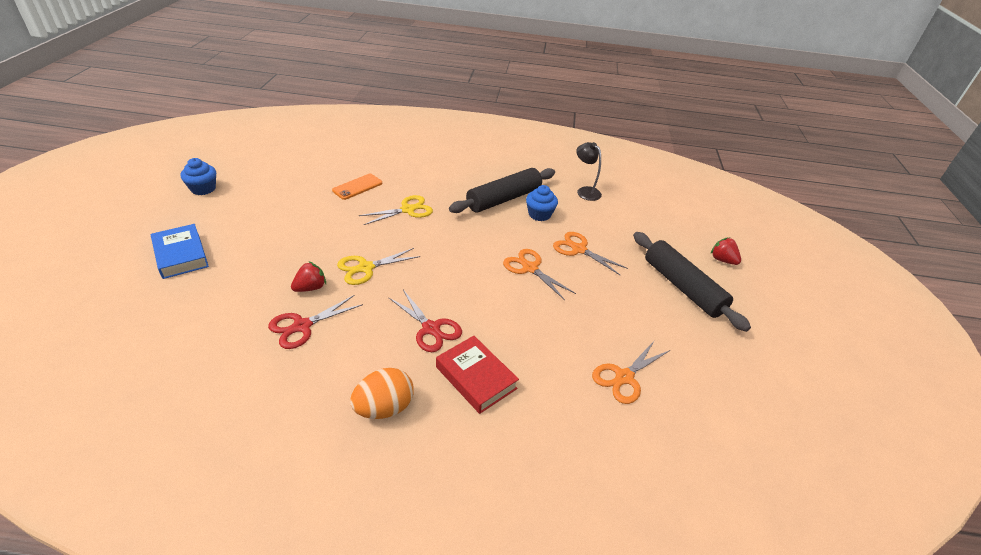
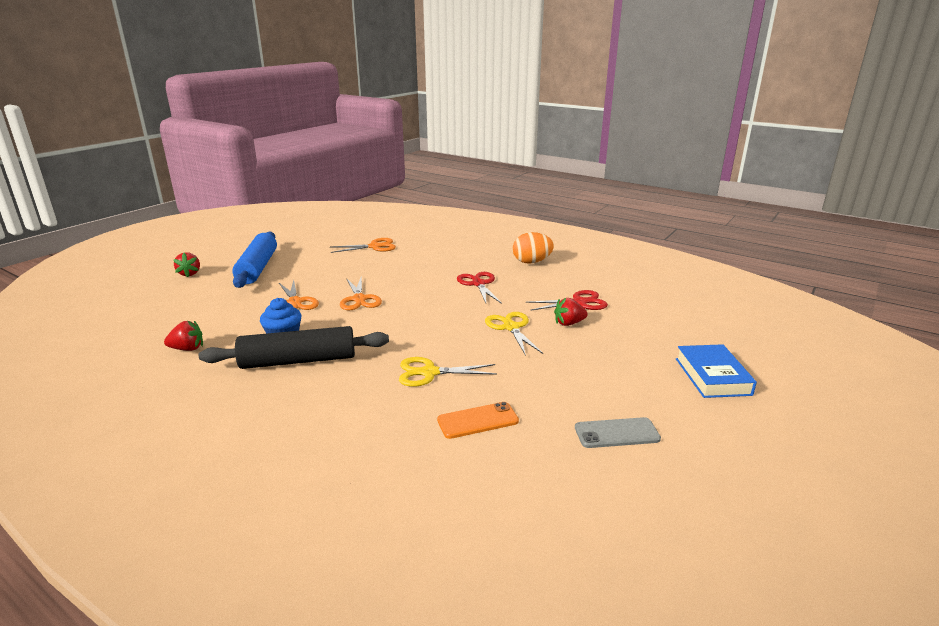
camera: 150 degrees left, 15 degrees down
blue cupcake [181,158,216,195] -> none
yellow scissors [337,248,421,285] -> yellow scissors turned 105 degrees counterclockwise [485,312,543,356]
red book [436,336,519,414] -> none
black lamp [576,142,602,201] -> red strawberry [164,321,203,351]
black rolling pin [633,232,751,332] -> blue rolling pin [232,232,277,288]
none -> grey phone [575,417,661,448]

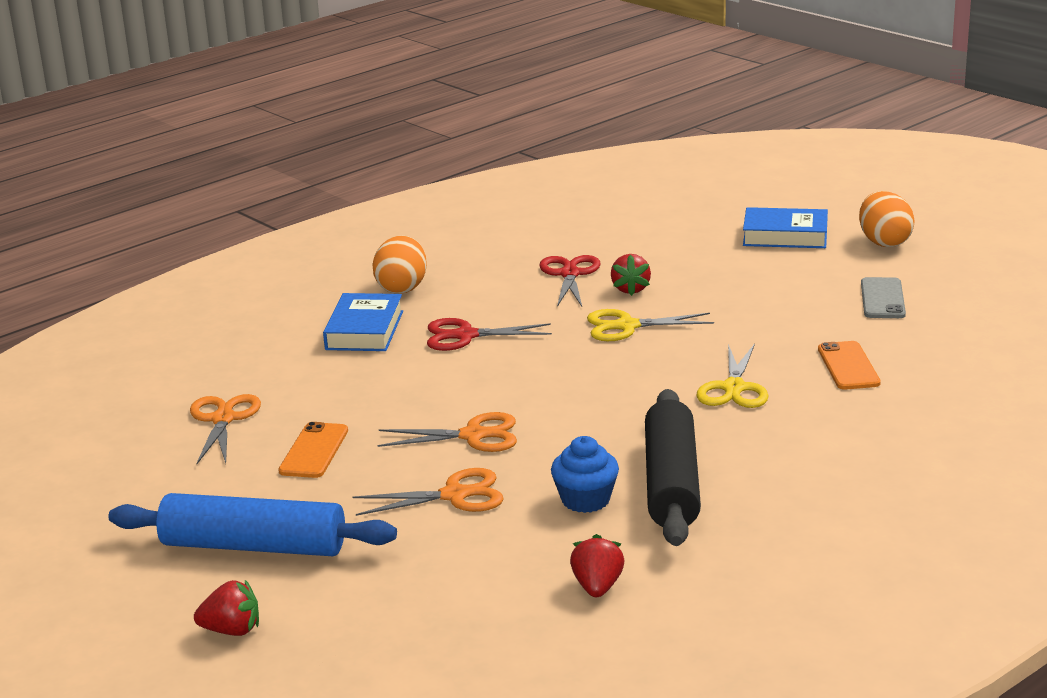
camera: 75 degrees left, 0 degrees up
none -> orange phone [278,422,348,478]
none -> blue book [323,293,403,351]
none -> orange egg [859,191,915,247]

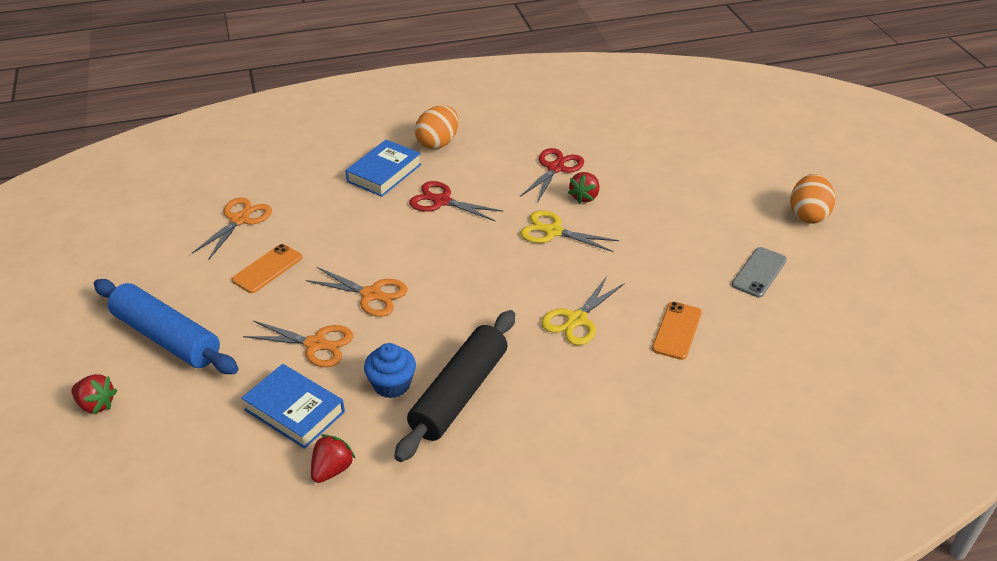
camera: 25 degrees right, 15 degrees up
blue book [743,207,828,248] -> blue book moved to [241,364,345,449]

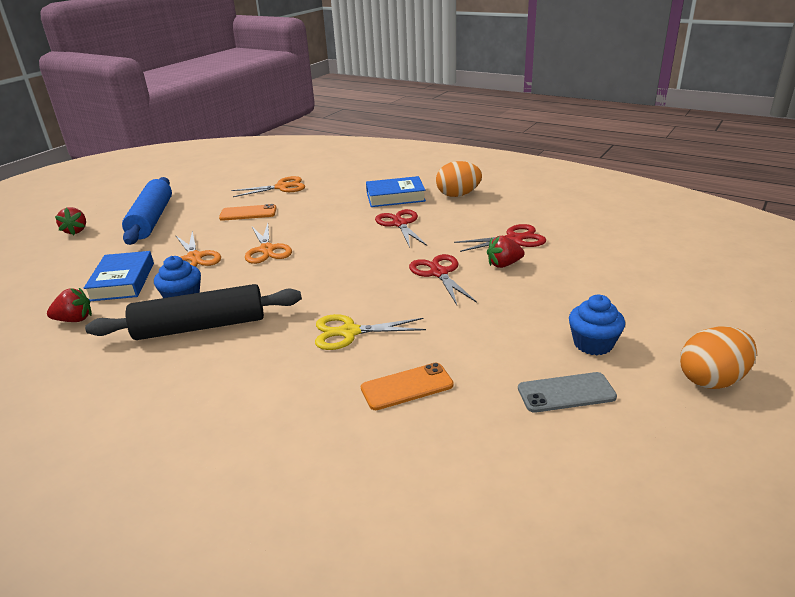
camera: 50 degrees right, 10 degrees down
yellow scissors [520,210,619,252] -> red scissors [409,254,477,305]
none -> blue cupcake [569,295,625,355]

